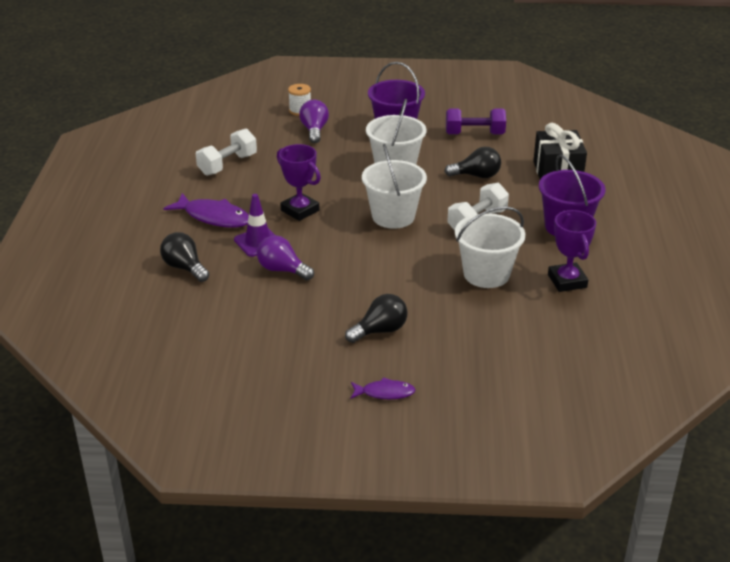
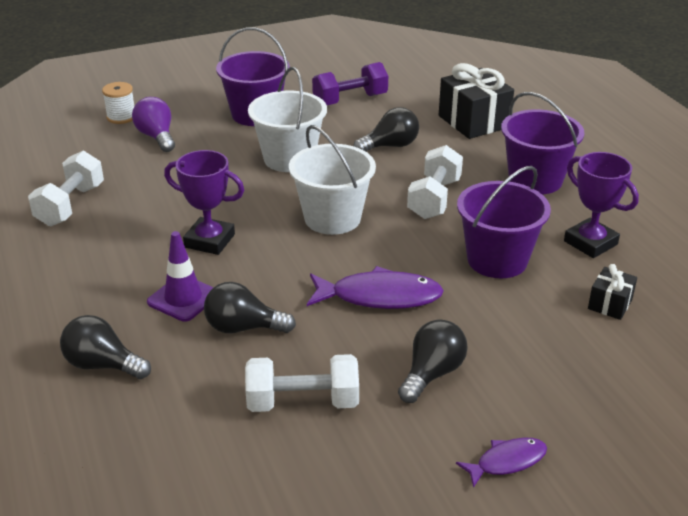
camera: 25 degrees left, 0 degrees up
purple fish [163,193,249,228] -> purple fish moved to [307,266,444,309]
purple light bulb [257,235,314,280] -> black light bulb [204,282,296,334]
white bucket [455,206,525,288] -> purple bucket [457,166,551,278]
none -> white dumbbell [245,354,359,412]
none -> black gift [588,264,637,320]

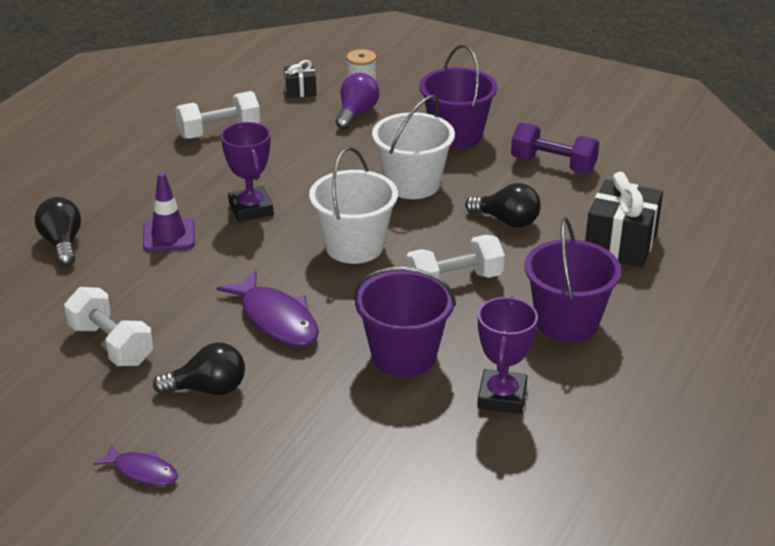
camera: 50 degrees right, 0 degrees up
black light bulb [204,282,296,334] -> none
black gift [588,264,637,320] -> black gift moved to [284,60,317,98]

